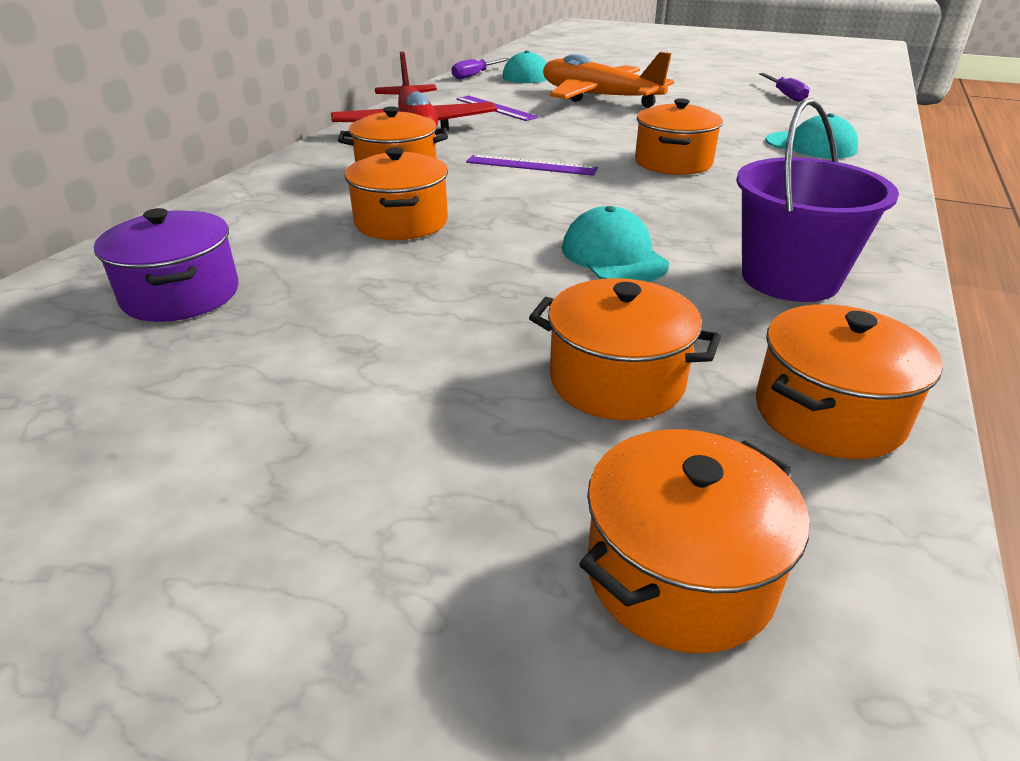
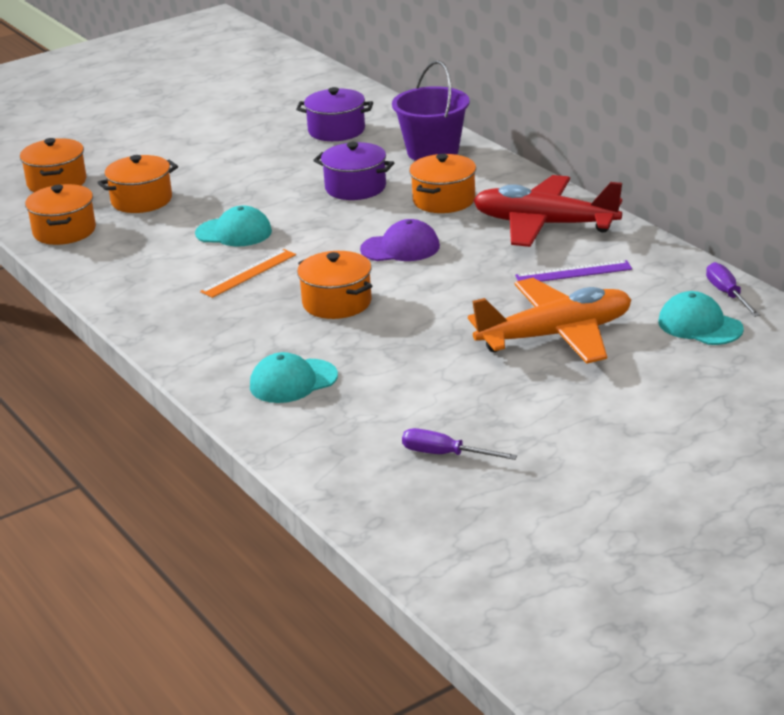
camera: 125 degrees right, 5 degrees down
orange pot [344,147,448,240] -> purple pot [313,142,394,200]
purple ruler [466,155,598,176] -> purple cap [360,219,440,261]
purple bucket [736,98,899,302] -> purple bucket moved to [392,61,470,161]
none -> orange ruler [200,249,296,298]

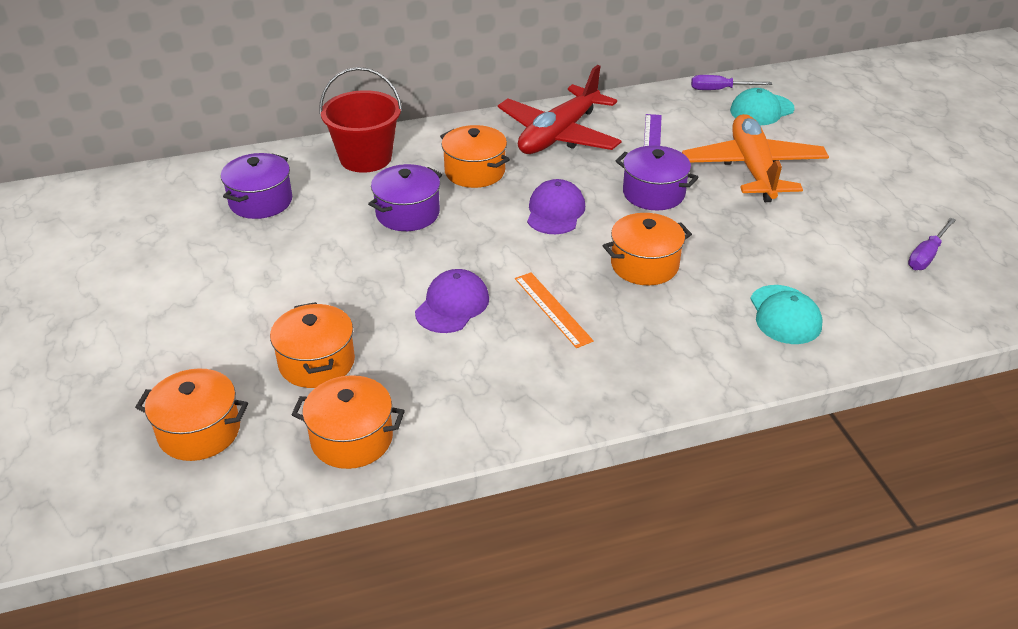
camera: 75 degrees left, 10 degrees up
turquoise cap [195,205,272,246] -> purple cap [415,269,489,333]
purple bucket [392,61,470,161] -> red bucket [319,67,402,173]
none -> purple pot [616,145,699,210]

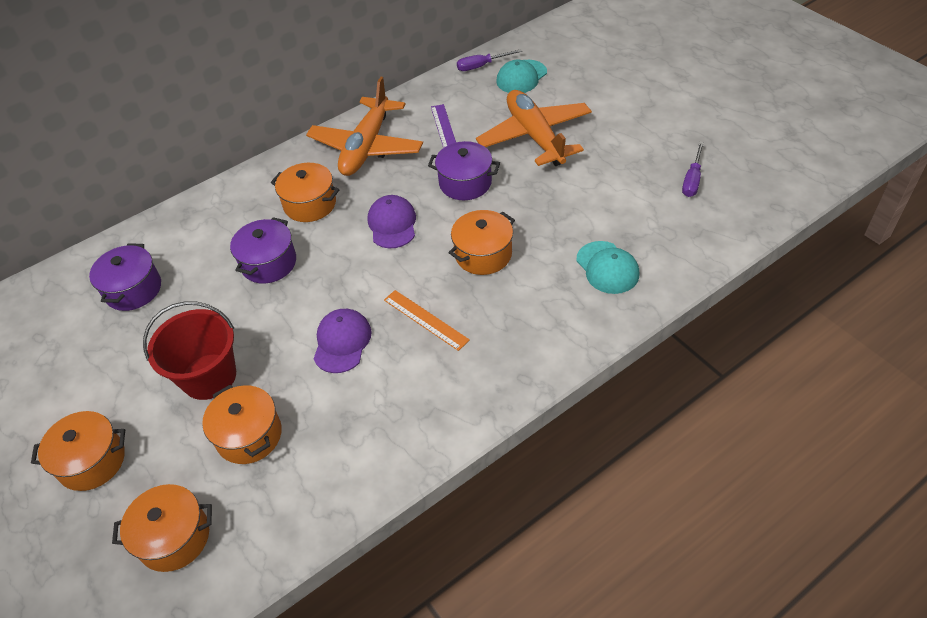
camera: 15 degrees left, 10 degrees up
orange pot [292,375,405,469] -> orange pot moved to [31,411,125,491]
red bucket [319,67,402,173] -> red bucket moved to [143,301,236,400]
red plane [498,65,622,154] -> orange plane [306,77,423,176]

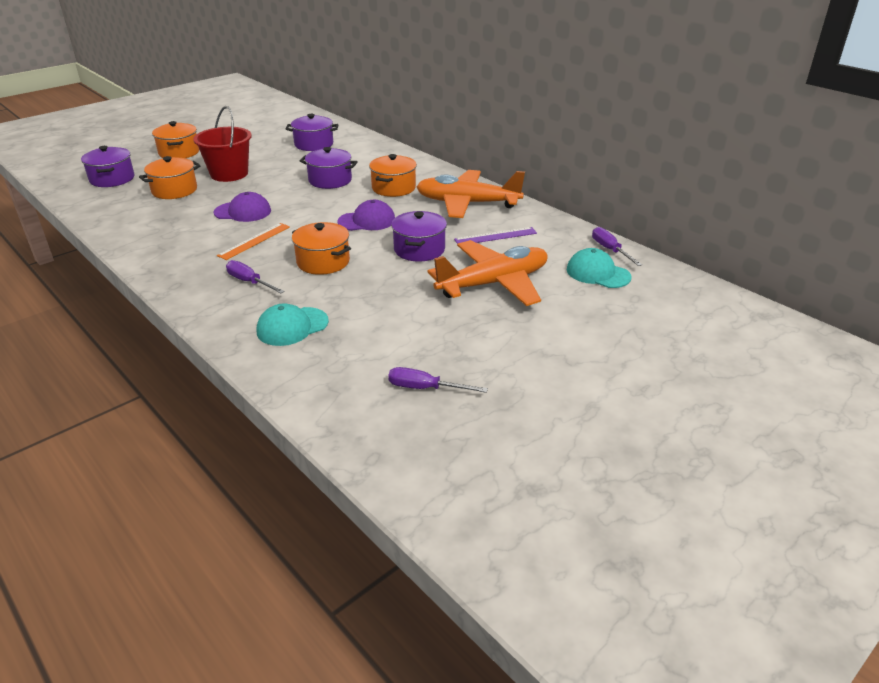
camera: 80 degrees right, 15 degrees down
orange pot [112,484,212,572] -> purple pot [81,146,134,187]
none -> purple screwdriver [226,260,285,294]

